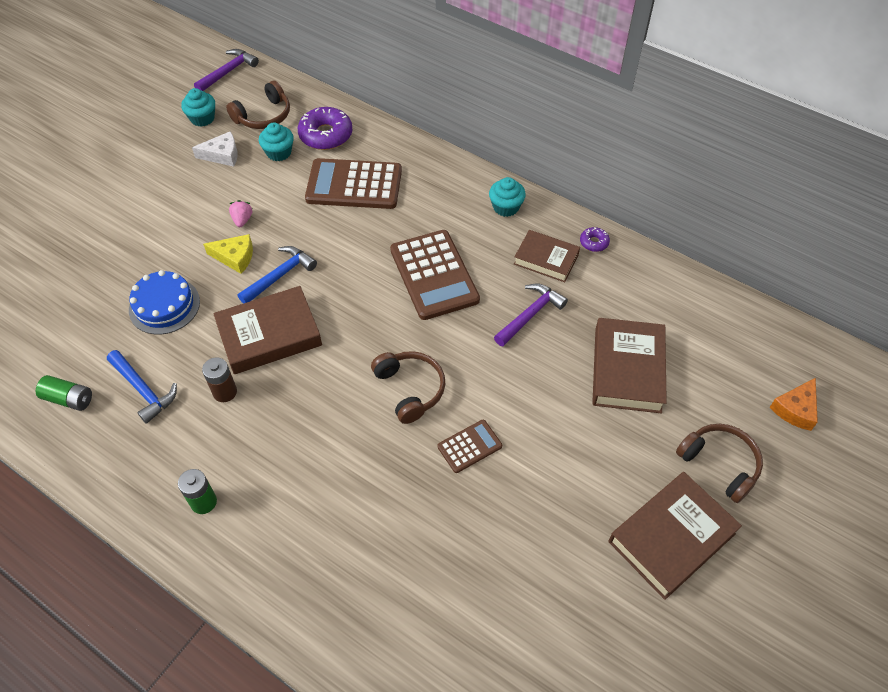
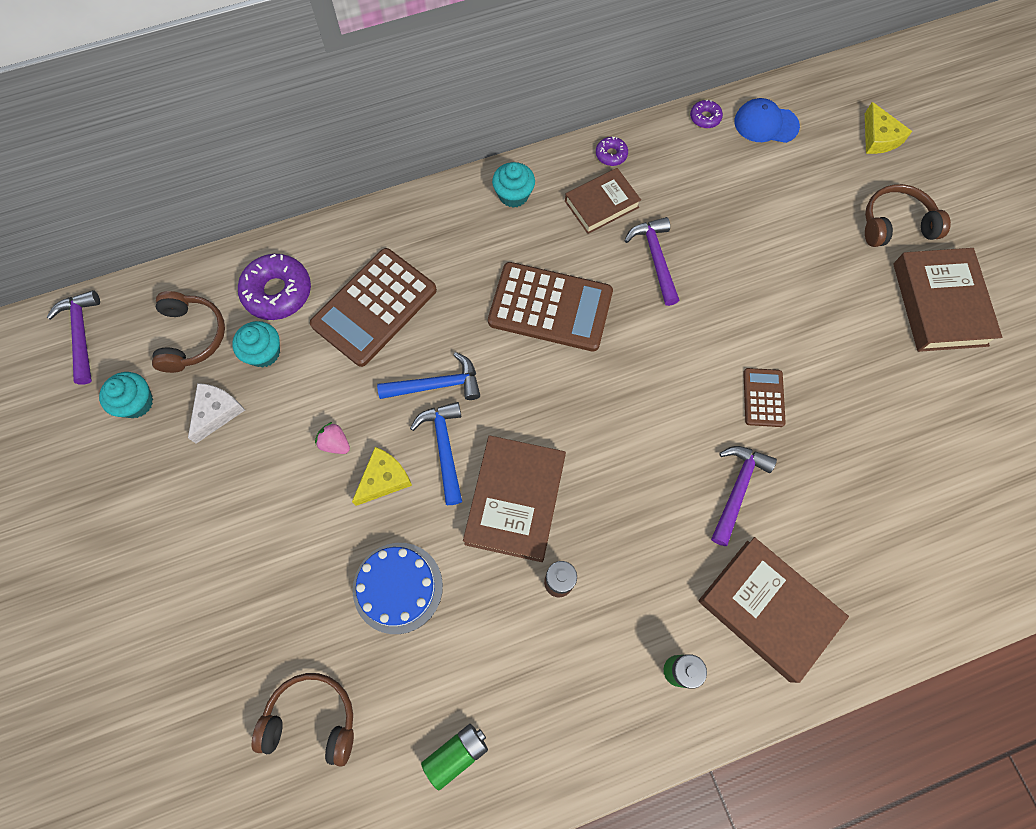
camera: 55 degrees left, 15 degrees up
blue hammer [107,350,177,424] -> blue hammer moved to [377,352,480,400]
brown headphones [371,351,445,424] -> brown headphones moved to [252,673,354,767]
brown book [592,318,667,413] -> brown book moved to [699,537,849,683]
orange cheese [770,378,818,431] -> yellow cheese [865,102,912,154]
none -> purple donut [690,100,723,128]
none -> purple hammer [711,446,777,546]
none -> blue cap [734,98,800,143]

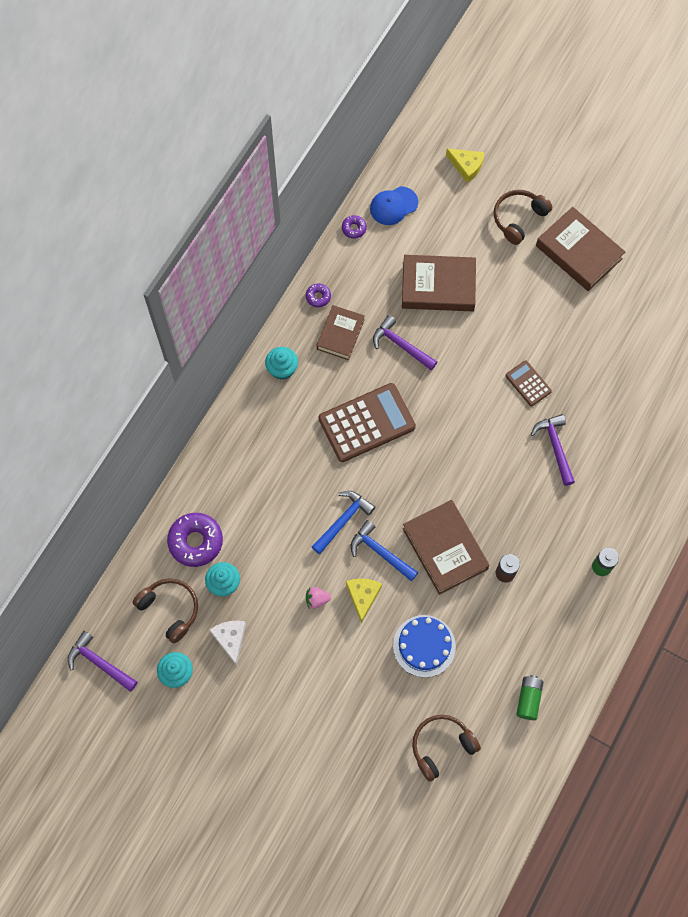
camera: 40 degrees left, 0 degrees up
brown calculator [310,248,437,367] -> none
brown book [699,537,849,683] -> brown book moved to [402,255,476,311]

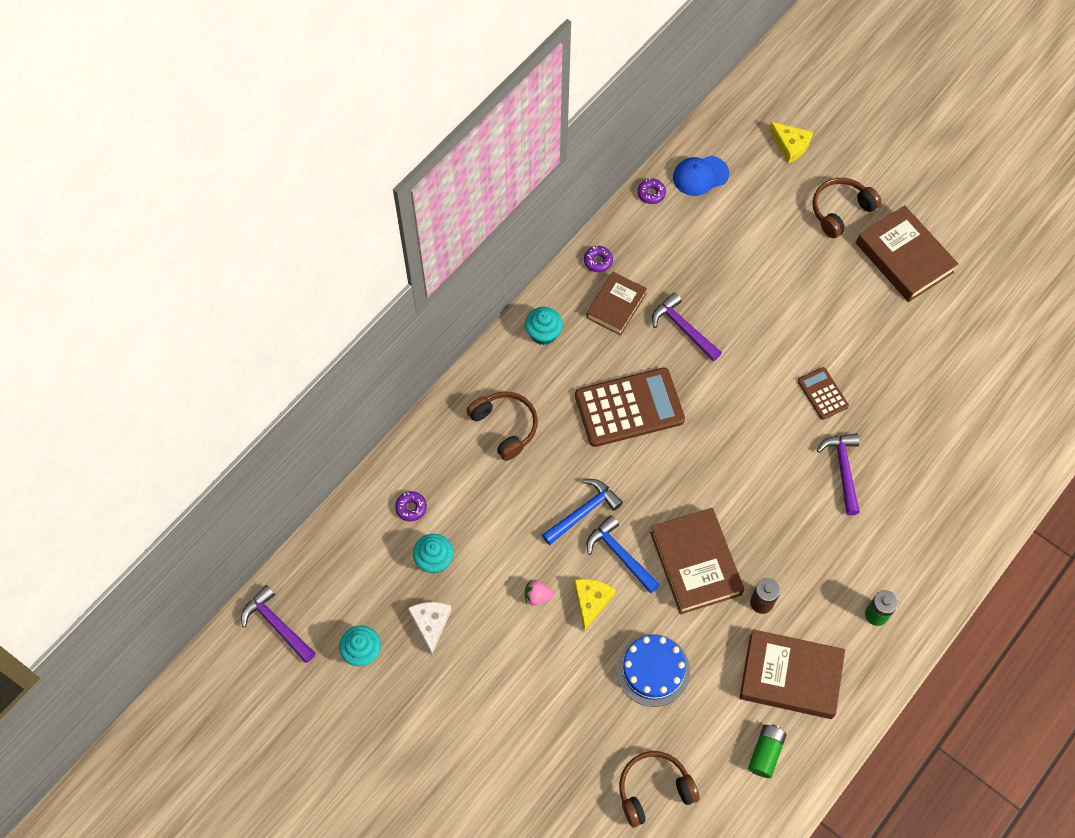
camera: 10 degrees right, 5 degrees down
brown headphones [133,578,198,644] -> brown headphones moved to [467,391,538,461]
purple donut [167,513,223,567] -> purple donut [395,491,427,521], size x0.49
brown book [402,255,476,311] -> brown book moved to [740,629,845,719]

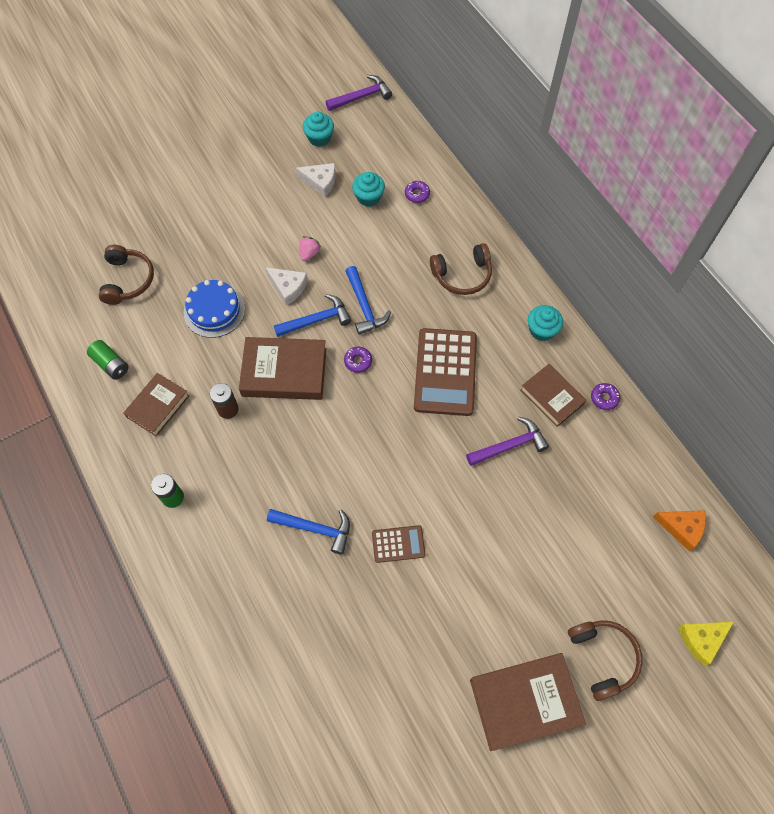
camera: 110 degrees right, 0 degrees up
yellow cheese [574,579,616,631] -> white cheese [265,267,308,305]
purple donut [638,178,666,204] -> purple donut moved to [344,347,372,373]
blue cap [673,156,729,196] -> orange cheese [653,510,706,551]
brown book [740,629,845,719] -> brown book [123,373,189,437], size x0.65
purple hammer [817,433,860,515] -> blue hammer [267,509,350,554]

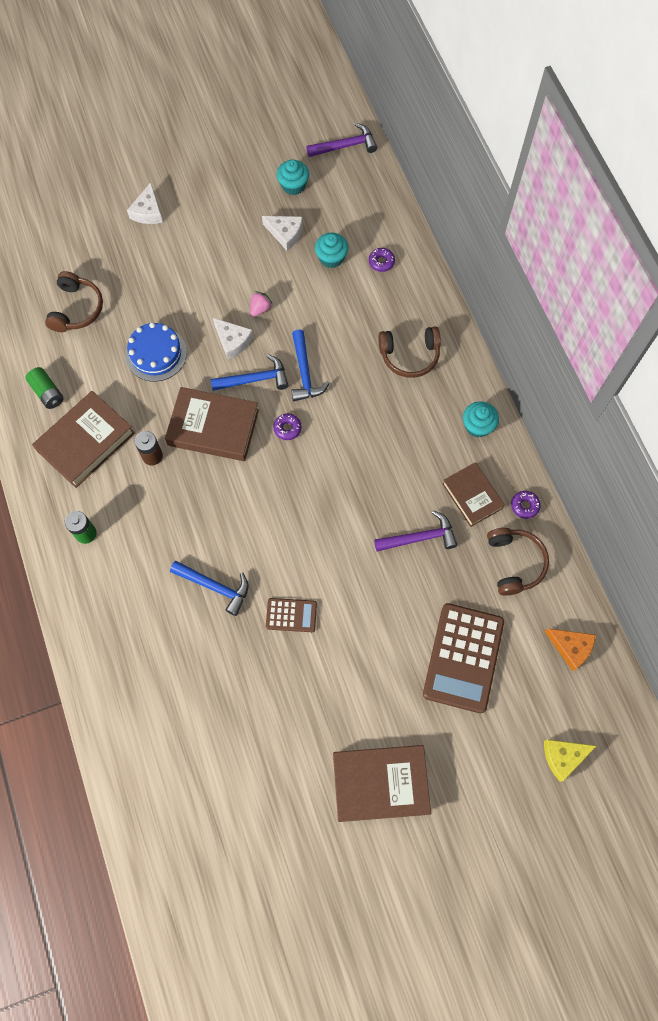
camera: 10 degrees right, 5 degrees up
brown book [123,373,189,437] -> brown book [32,391,135,488], size x1.54
brown calculator [414,328,477,416] -> brown calculator moved to [423,603,504,713]
brown headphones [568,620,643,701] -> brown headphones moved to [487,528,549,596]
none -> white cheese [127,182,163,224]

